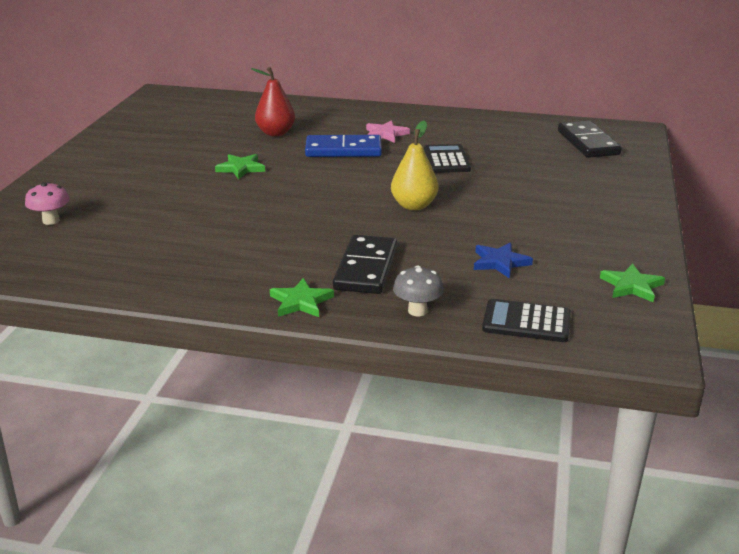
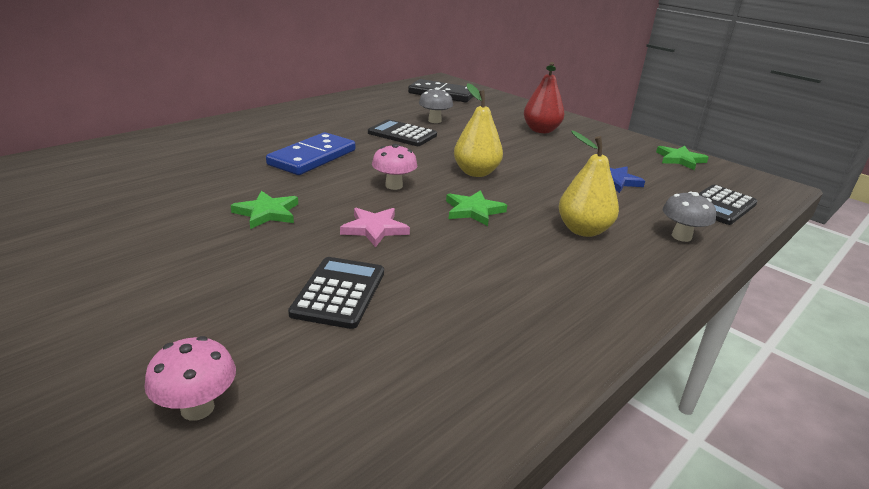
camera: 60 degrees left, 0 degrees up
red pear [251,67,295,136] -> red pear moved to [524,62,564,133]
green star [270,278,334,317] -> green star moved to [446,190,507,226]
black domino [333,235,397,294] -> yellow pear [559,130,619,237]
pink star [366,120,410,143] -> pink star moved to [340,208,410,248]
none -> black calculator [288,257,384,329]
none -> pink mushroom [372,144,417,190]
none -> grey mushroom [419,87,453,123]

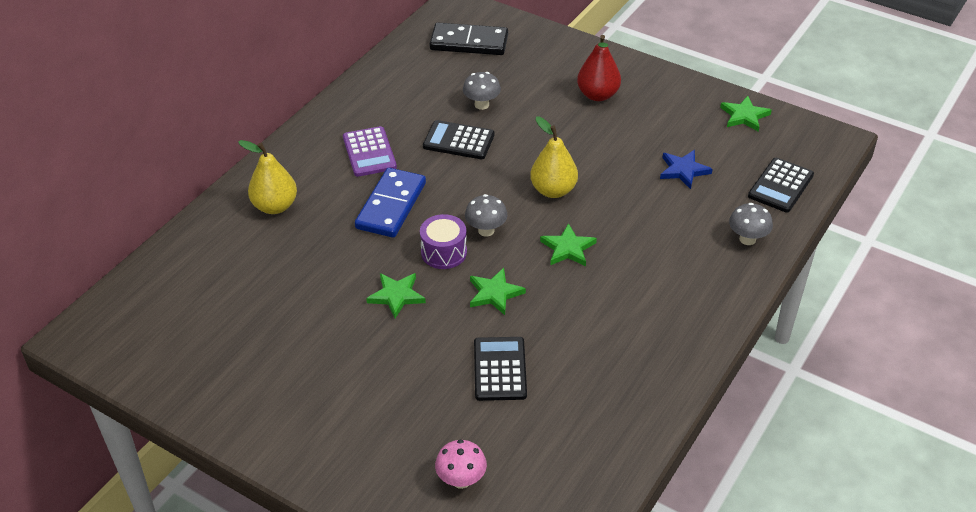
camera: 10 degrees left, 15 degrees up
pink star [340,208,410,248] -> green star [470,268,526,315]
pink mushroom [372,144,417,190] -> grey mushroom [465,194,508,237]
yellow pear [559,130,619,237] -> yellow pear moved to [238,140,297,214]
none -> purple calculator [343,126,397,177]
none -> purple drum [420,214,467,269]

